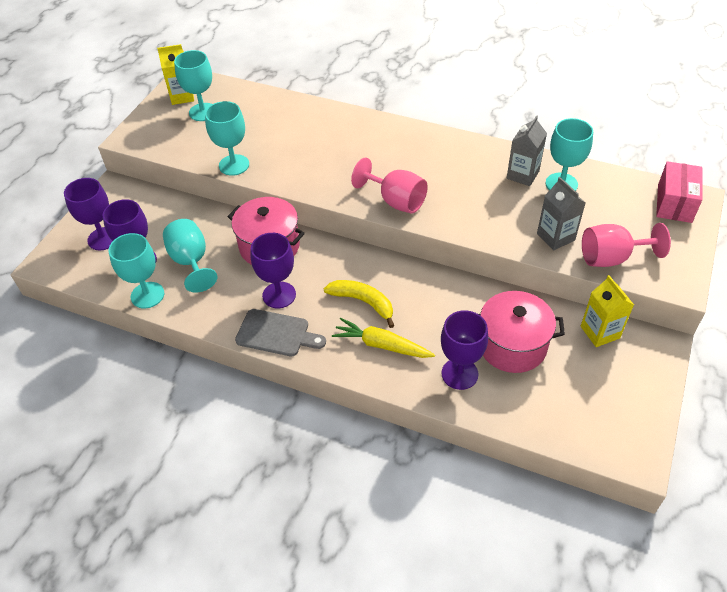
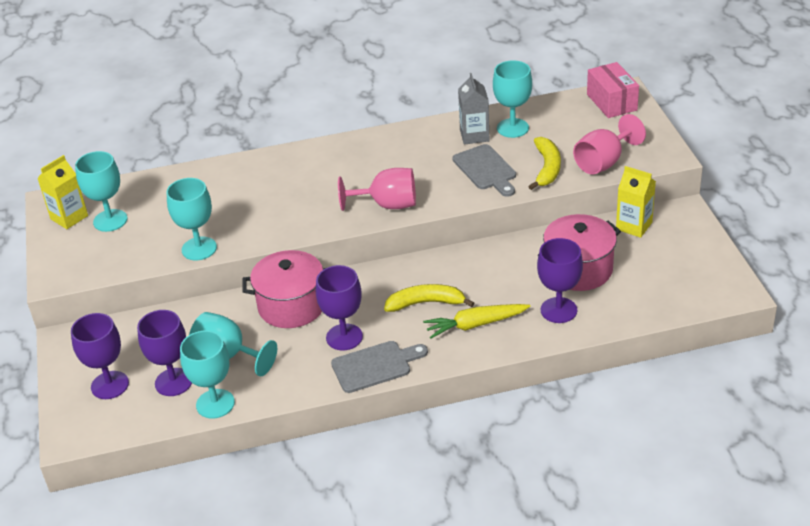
camera: 35 degrees left, 10 degrees down
grey carton [537,177,585,250] -> yellow banana [528,137,561,190]
none -> grey cutting board [453,144,516,197]

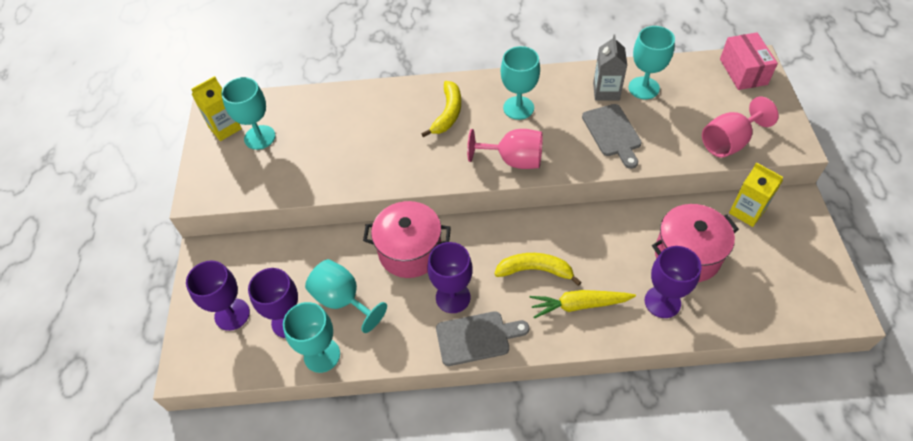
camera: 10 degrees right, 15 degrees up
turquoise goblet [166,178,217,260] -> turquoise goblet moved to [501,46,540,120]
yellow banana [528,137,561,190] -> yellow banana moved to [421,81,461,137]

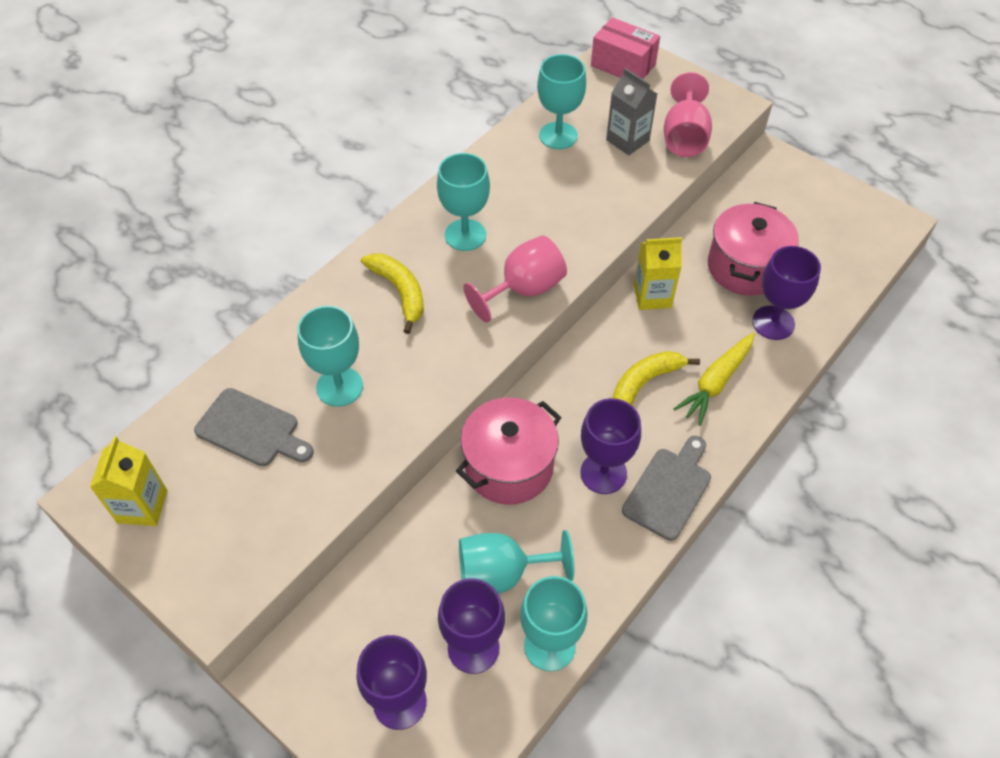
camera: 50 degrees left, 0 degrees up
turquoise goblet [221,77,276,150] -> turquoise goblet moved to [298,306,363,407]
grey cutting board [582,104,642,169] -> grey cutting board moved to [194,388,314,466]
grey carton [593,34,627,100] -> grey carton moved to [606,68,657,155]
yellow carton [729,162,783,227] -> yellow carton moved to [634,237,682,310]

